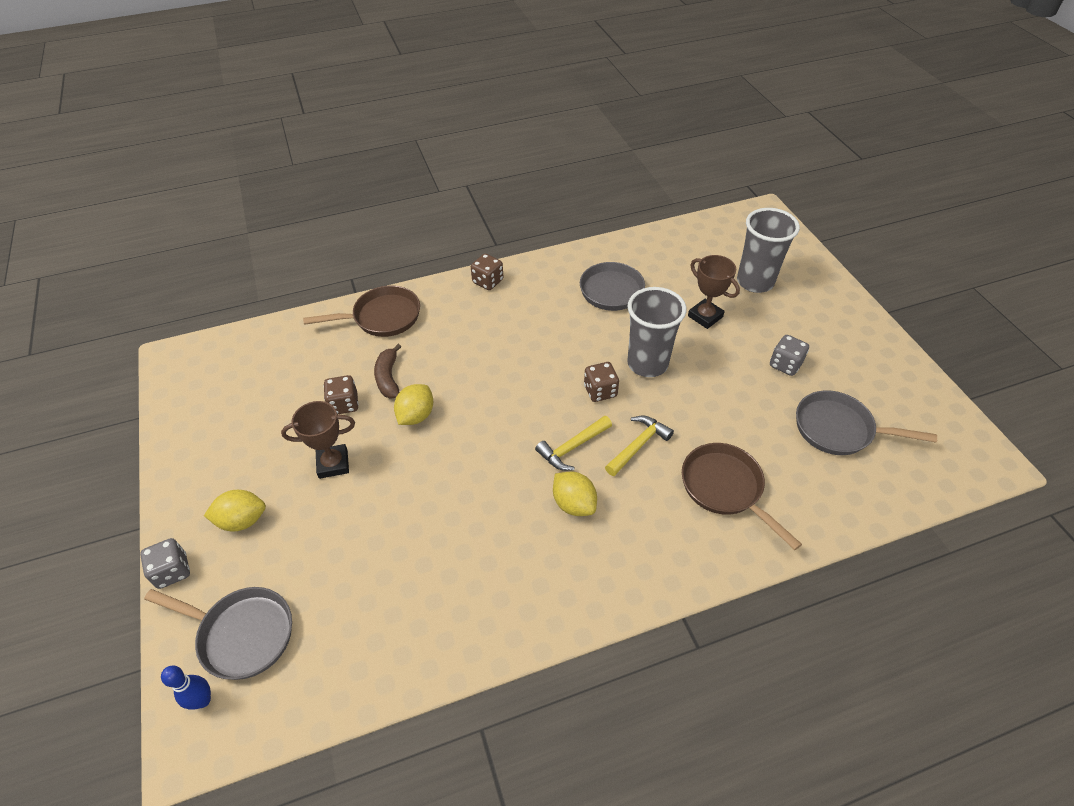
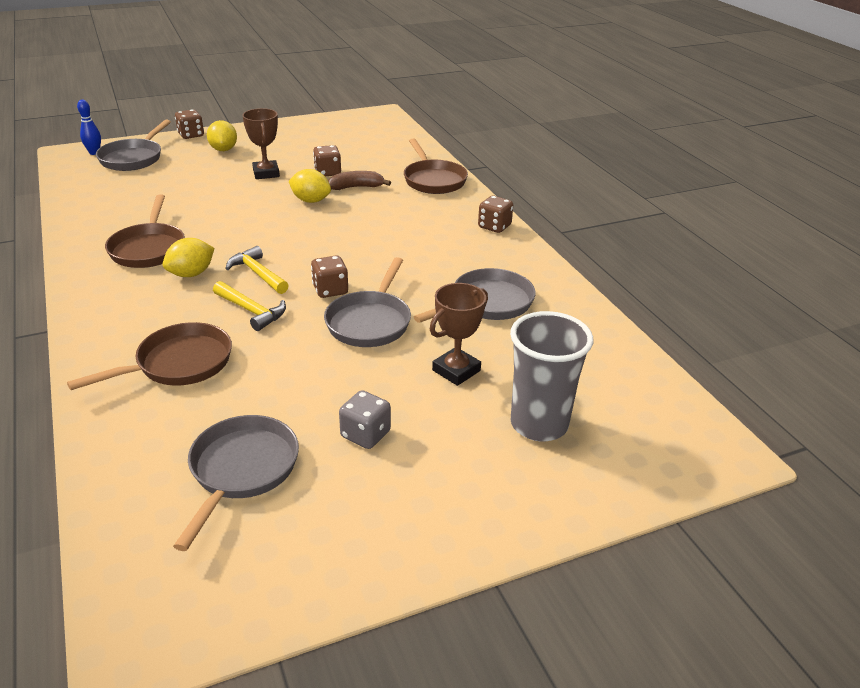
camera: 85 degrees right, 15 degrees down
grey dice [140,538,190,589] -> brown dice [175,109,204,139]
grey cup [627,287,687,377] -> grey pan [324,257,411,347]
none -> brown pan [105,194,185,268]

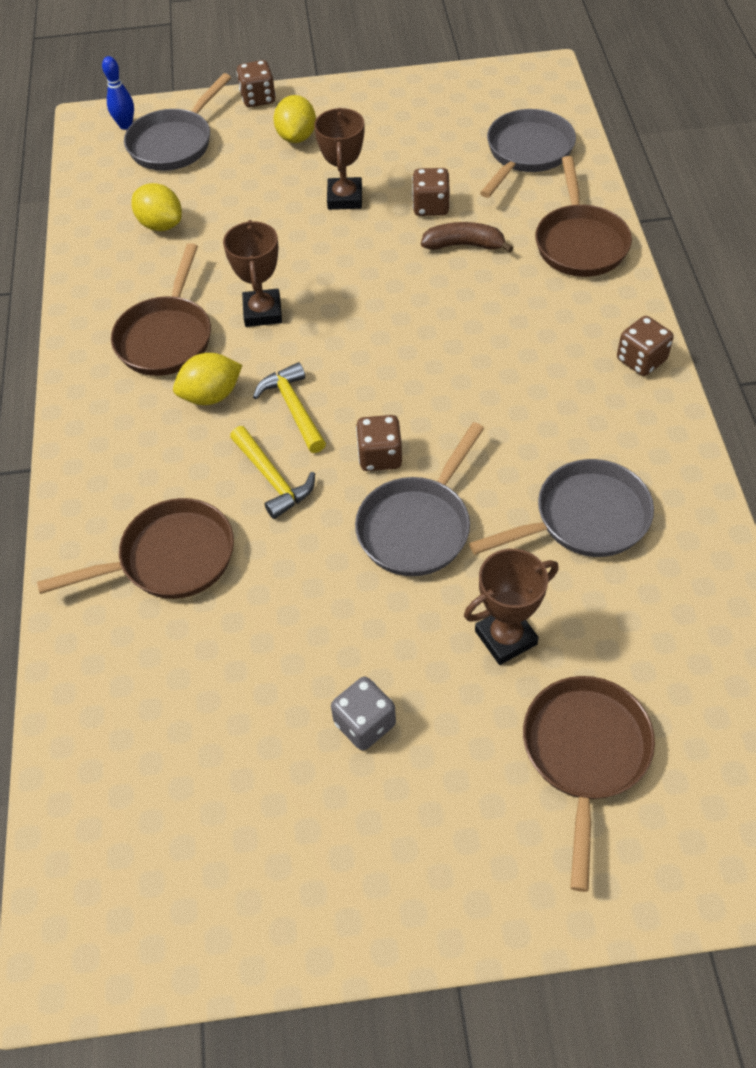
camera: 20 degrees right, 20 degrees up
grey pan [173,415,299,551] -> grey pan moved to [480,109,576,198]
yellow lemon [288,169,331,203] -> yellow lemon moved to [131,183,182,231]
grey cup [510,311,593,442] -> brown pan [523,676,655,892]
none -> brown trophy [223,220,282,327]

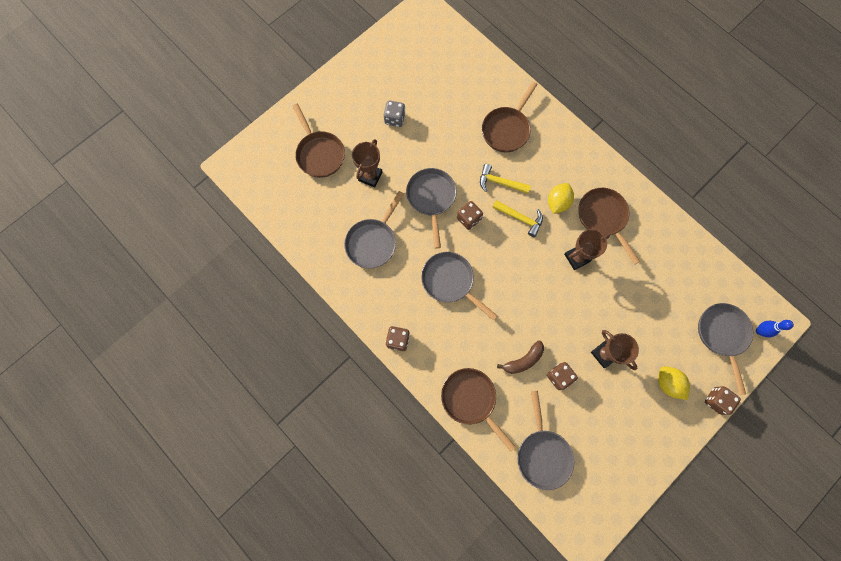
camera: 140 degrees right, 20 degrees up
yellow lemon [131,183,182,231] -> none
brown trophy [223,220,282,327] -> brown trophy turned 75 degrees counterclockwise [564,229,610,270]
none -> grey pan [421,252,498,321]

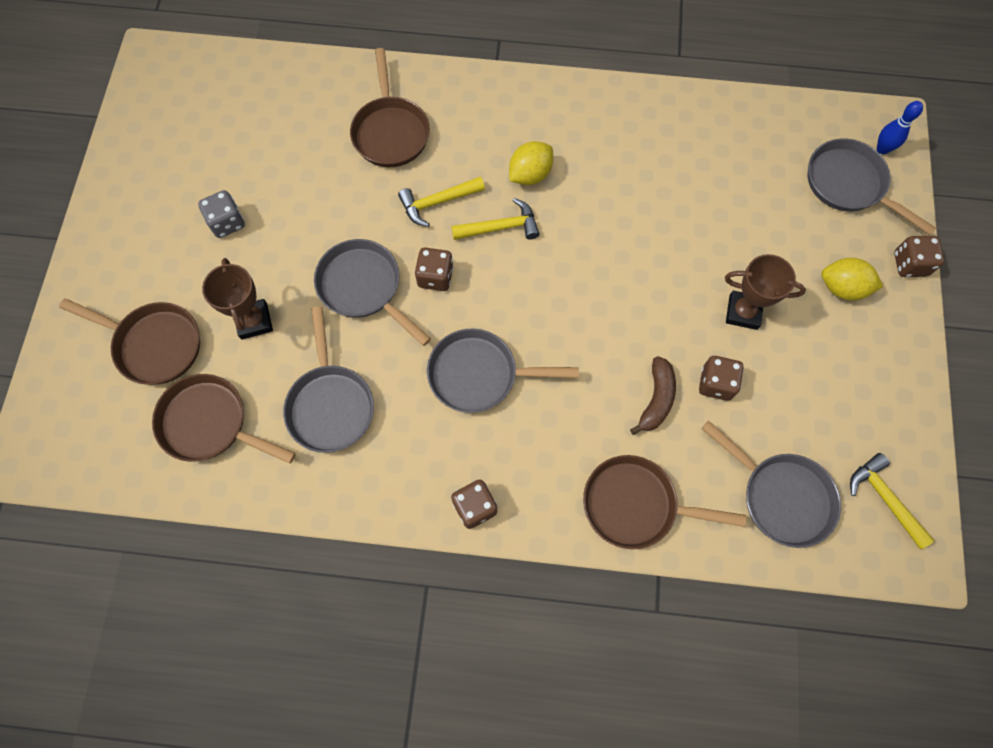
camera: 40 degrees left, 5 degrees down
yellow lemon [548,183,574,214] -> yellow lemon turned 60 degrees clockwise [509,141,553,185]
brown trophy [564,229,610,270] -> none
brown pan [578,188,640,264] -> brown pan moved to [152,374,296,464]
none -> yellow hammer [850,453,935,549]

